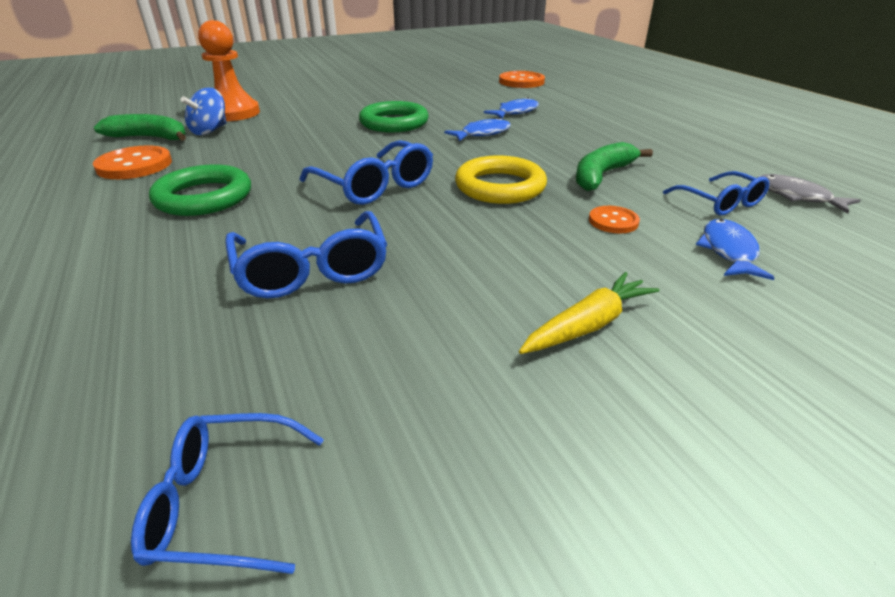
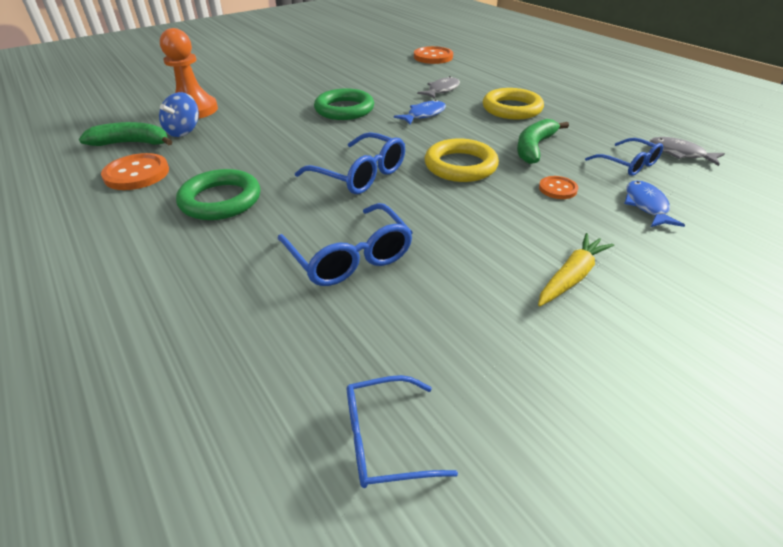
camera: 10 degrees left, 5 degrees up
blue fish [484,97,539,119] -> grey fish [417,76,460,99]
none -> yellow ring [483,88,544,119]

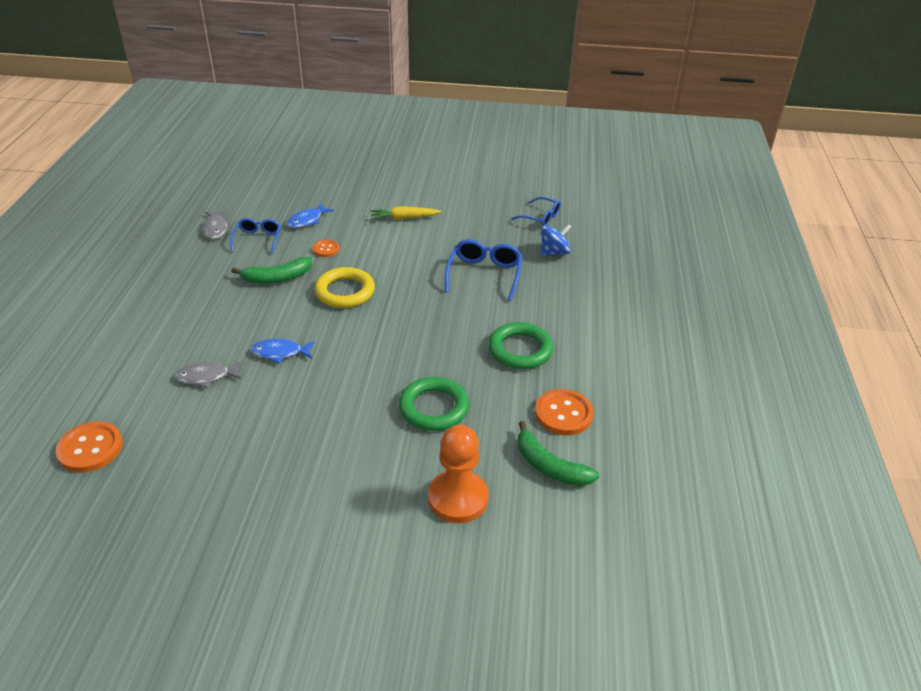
camera: 140 degrees left, 0 degrees up
blue spinning top [159,92,199,137] -> blue spinning top moved to [541,224,572,256]
blue glasses [295,132,405,194] -> none
green ring [314,88,374,120] -> green ring moved to [399,377,469,431]
yellow ring [483,88,544,119] -> none

